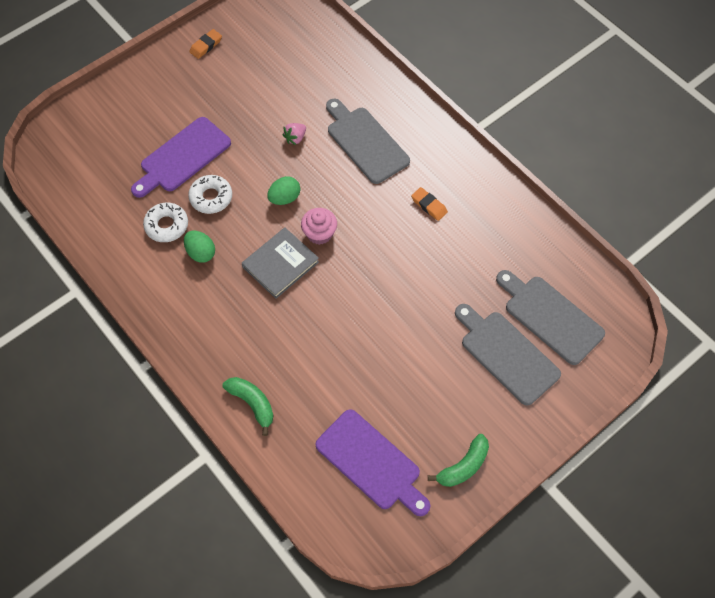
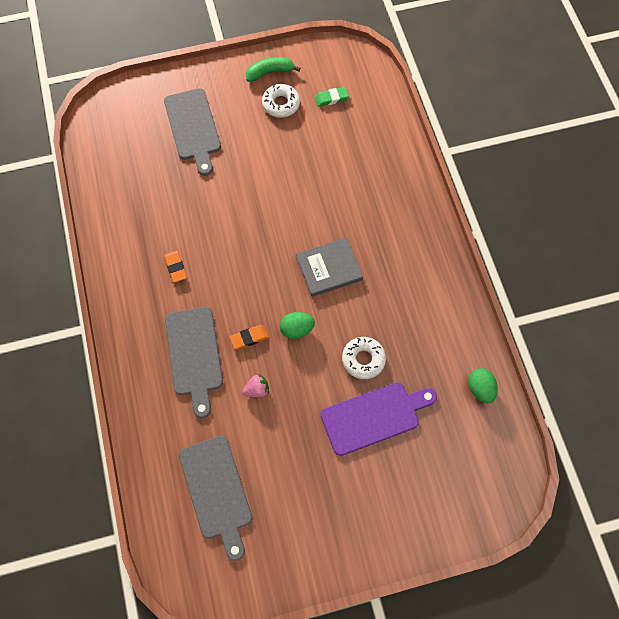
camera: 155 degrees left, 5 degrees up
white donut [143,203,188,242] -> white donut moved to [262,84,300,118]
green egg [184,231,215,263] -> green egg moved to [468,368,498,403]
orange eraser [190,29,222,59] -> orange eraser moved to [230,325,269,349]
green banana [223,377,273,436] -> none
pink cupcake [301,208,337,245] -> none
purple cutting board [316,409,430,516] -> green eraser [315,87,349,107]
grey cutting board [496,270,605,365] -> grey cutting board moved to [179,436,252,561]

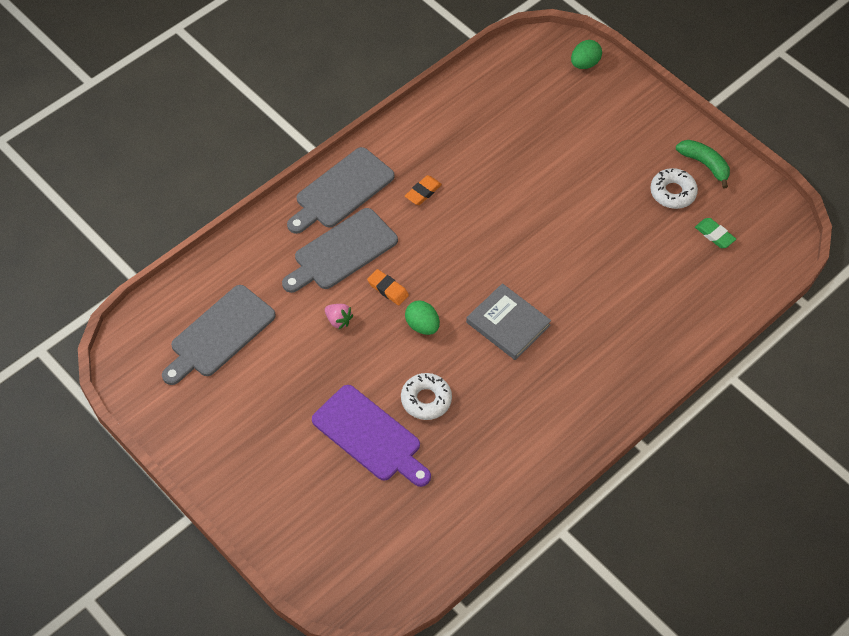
camera: 60 degrees right, 10 degrees down
grey cutting board [164,88,221,176] -> grey cutting board moved to [287,147,395,234]
green egg [468,368,498,403] -> green egg moved to [571,40,602,69]

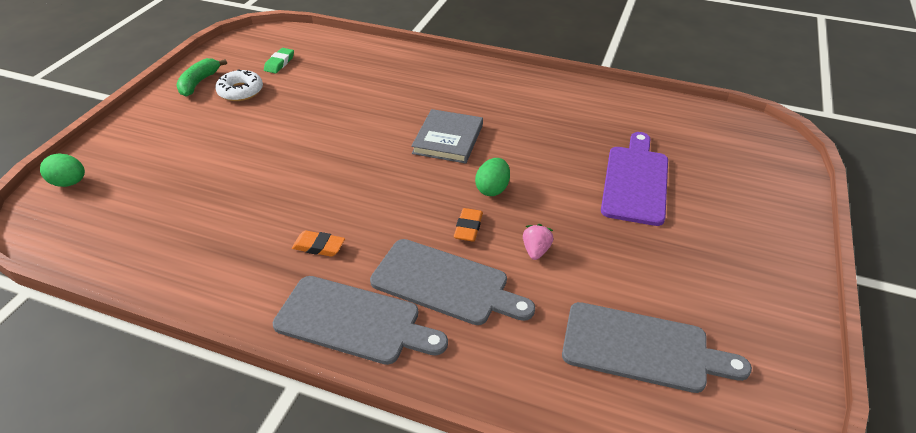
camera: 115 degrees left, 15 degrees down
white donut [401,373,452,420] -> none

